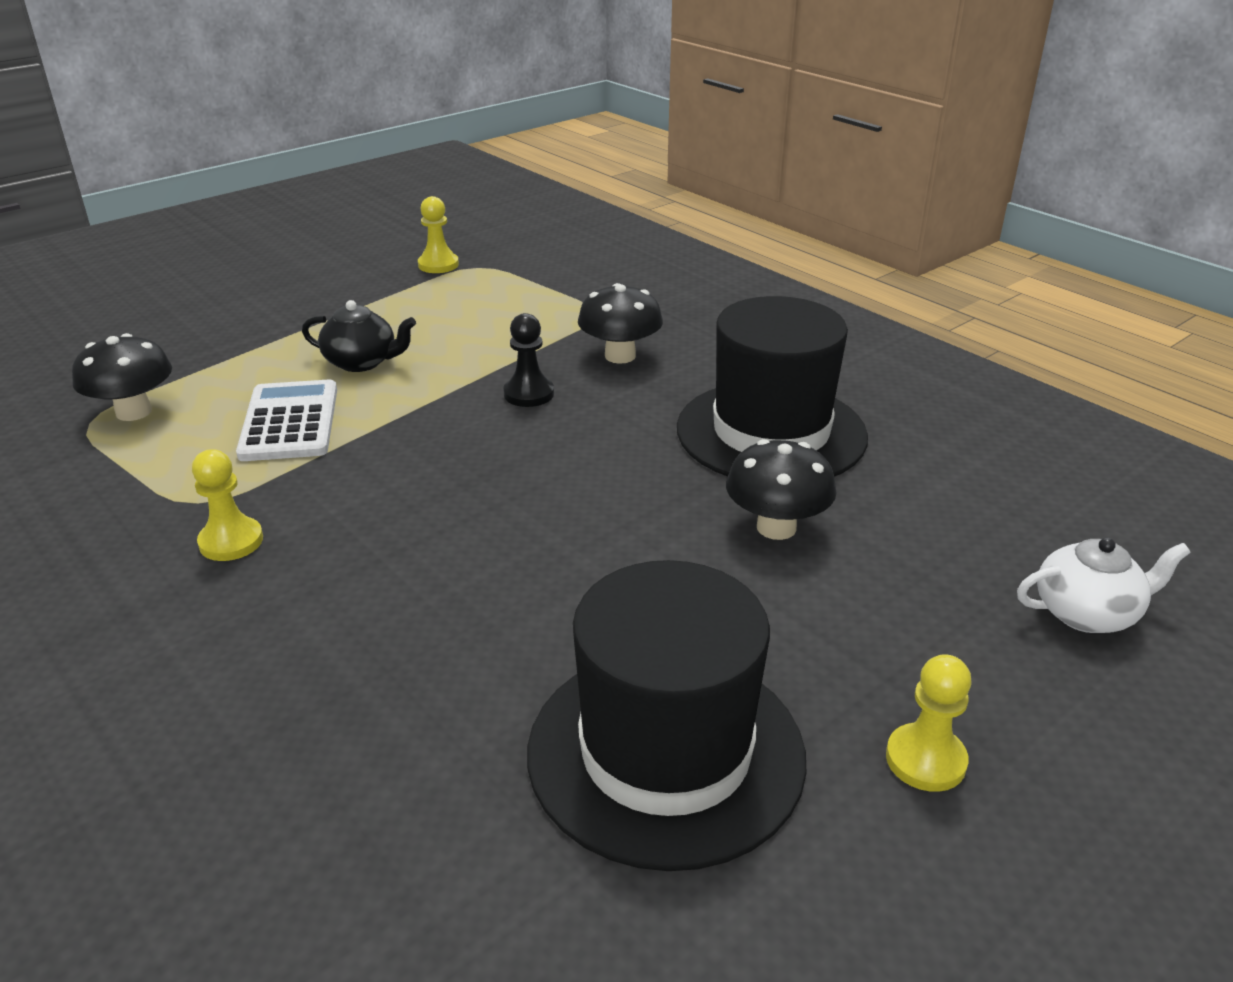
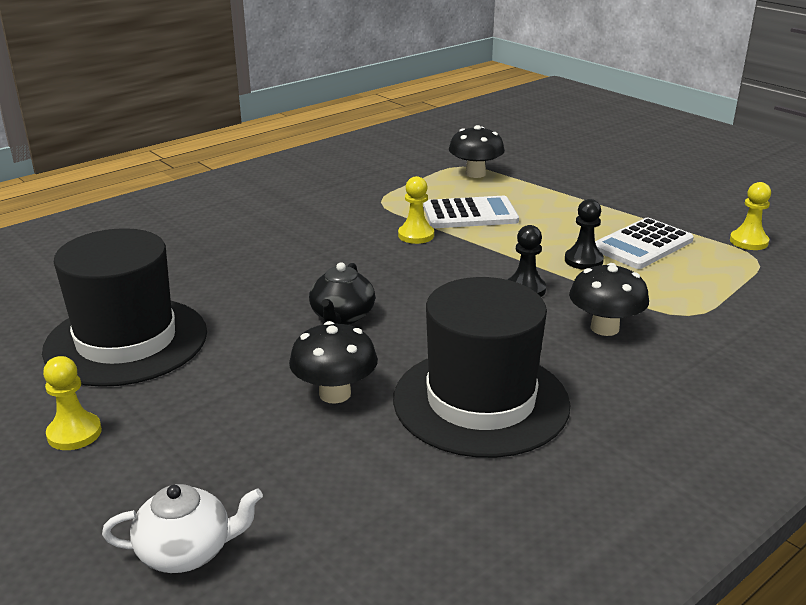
camera: 90 degrees right, 5 degrees down
yellow pawn [192,449,263,561] -> yellow pawn moved to [398,176,434,244]
black teapot [302,300,416,372] -> black teapot moved to [309,262,375,325]
white teapot [1017,538,1191,633] -> white teapot turned 90 degrees counterclockwise [102,484,263,573]
none -> black pawn [565,199,604,270]
none -> white calculator [595,218,694,269]

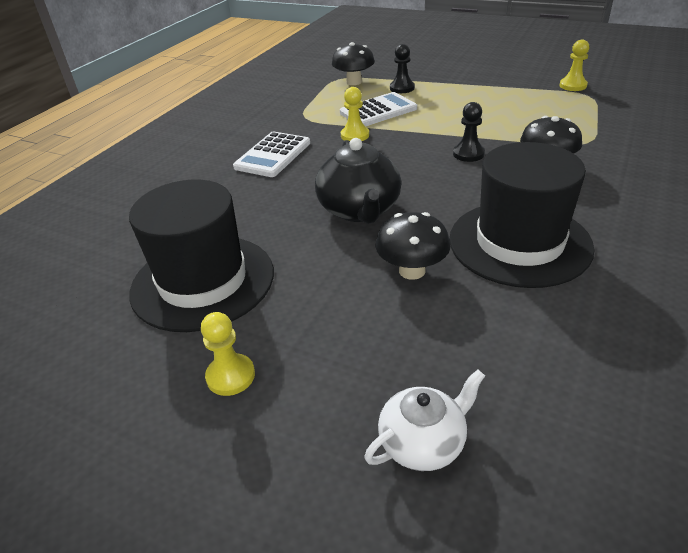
camera: 20 degrees left, 10 degrees up
black teapot [309,262,375,325] -> black teapot [315,138,401,224], size x1.56
black pawn [565,199,604,270] -> black pawn moved to [390,44,415,93]
white calculator [595,218,694,269] -> white calculator moved to [233,132,310,177]

